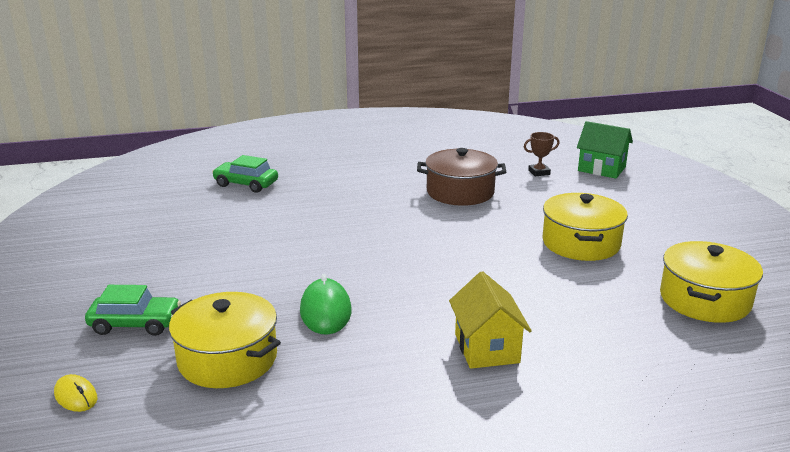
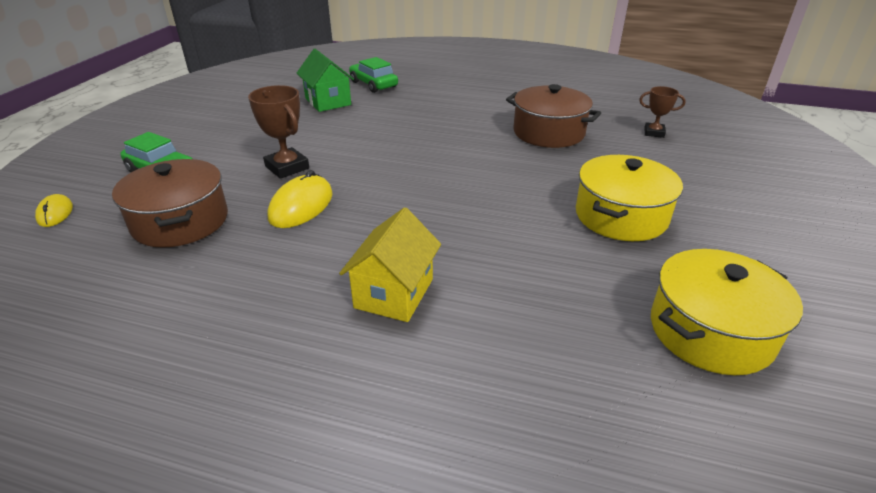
camera: 30 degrees right, 10 degrees up
yellow pot [169,292,281,388] -> brown pot [112,159,228,248]
green mouse [300,274,352,335] -> yellow mouse [268,170,333,228]
green house [577,121,633,179] -> green house moved to [297,49,354,112]
none -> brown trophy [248,85,309,179]

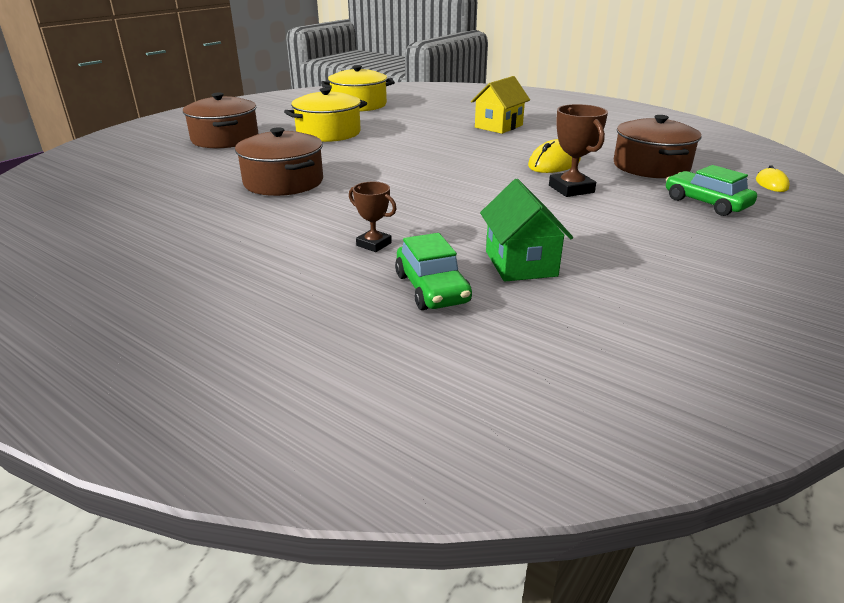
camera: 160 degrees left, 5 degrees down
brown trophy [639,86,686,138] -> brown trophy moved to [349,181,397,252]
none -> brown pot [183,93,259,149]

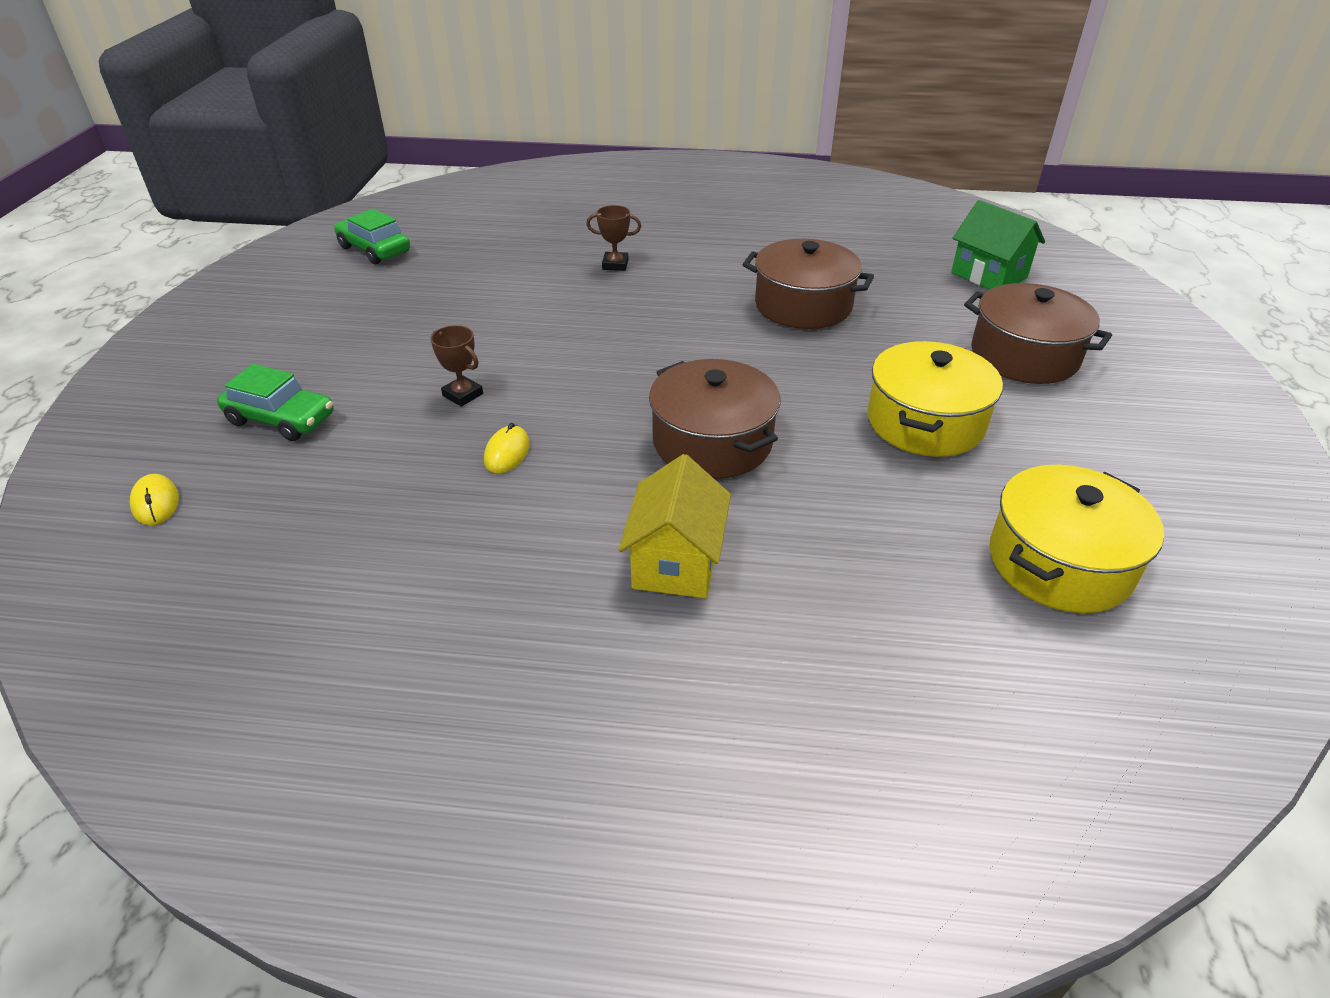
camera: 150 degrees right, 10 degrees up
green car [395,233,472,310] -> green car moved to [334,209,410,264]
green house [480,179,573,282] -> green house moved to [951,200,1045,289]
yellow mouse [528,139,581,173] -> yellow mouse [484,423,530,473], size x0.59
brown trophy [549,104,608,197] -> brown trophy [430,325,483,407], size x0.63
brown pot [614,115,702,178] -> brown pot moved to [649,359,780,479]

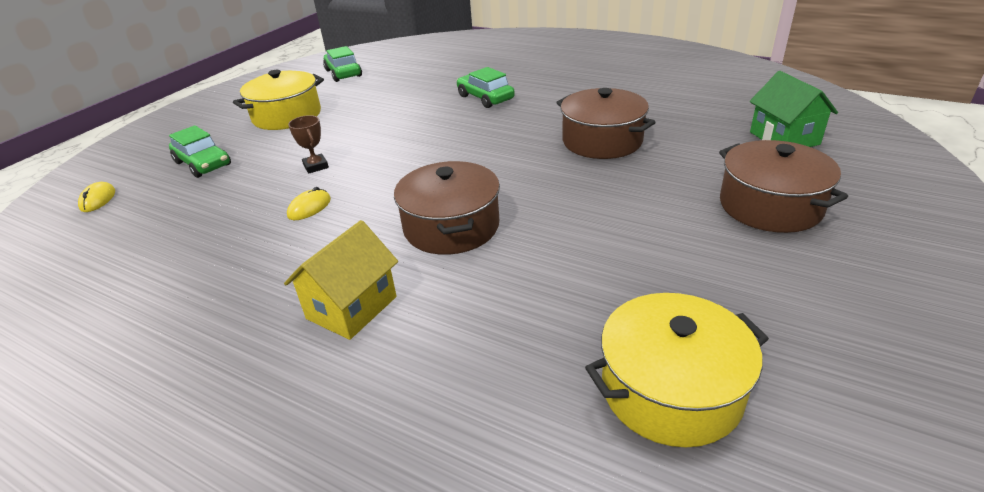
camera: 25 degrees right, 5 degrees down
brown trophy [586,205,641,271] -> green car [457,67,515,108]
yellow pot [868,341,1003,457] -> yellow pot moved to [233,70,324,130]

